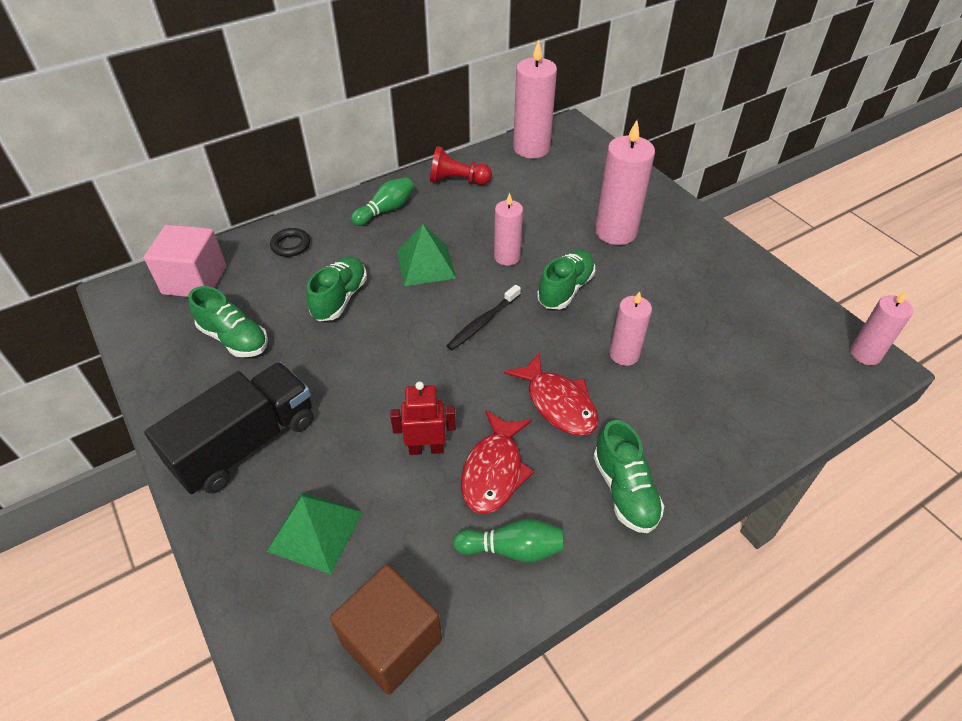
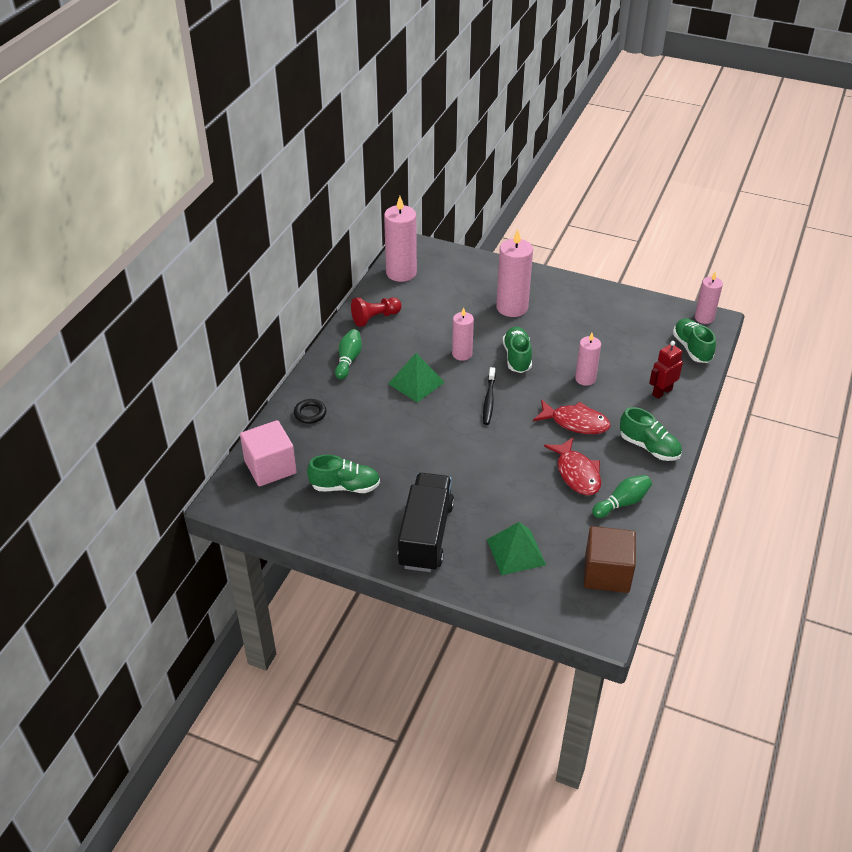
camera: 35 degrees left, 5 degrees down
green shoe [306,256,367,321] -> green shoe moved to [673,318,716,363]
red robot [390,381,456,455] -> red robot moved to [649,341,683,399]

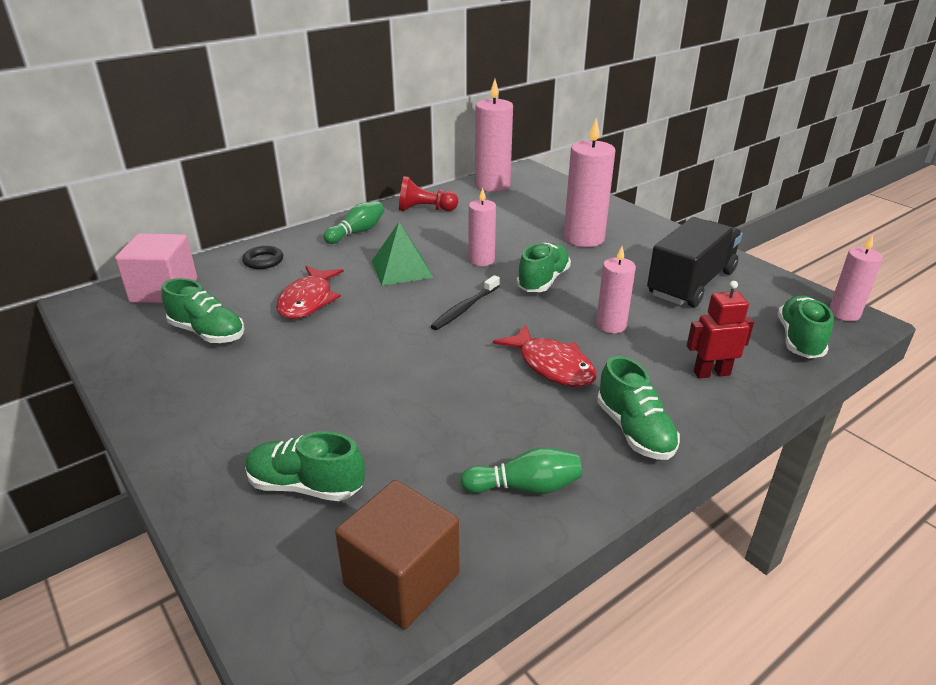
camera: 30 degrees right, 10 degrees down
black truck [397,473,454,572] -> black truck moved to [647,217,743,308]
green pyramid [487,522,546,575] -> green shoe [245,431,365,501]
red fish [544,437,601,495] -> red fish moved to [276,266,344,319]

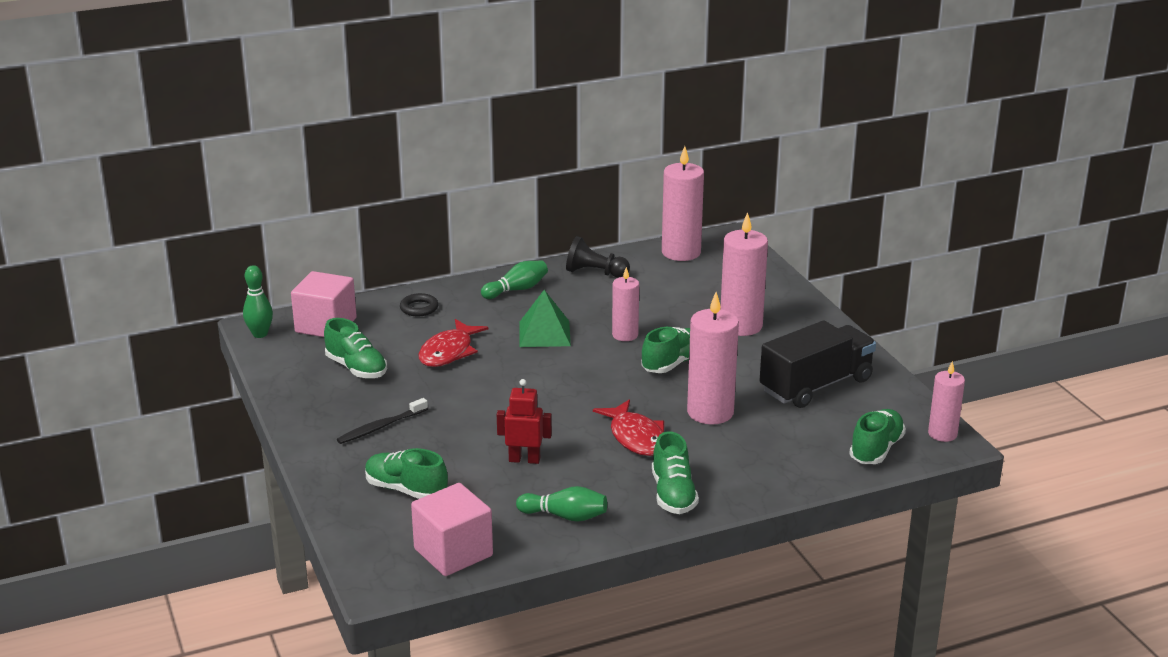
camera: 15 degrees right, 5 degrees down
brown cube [335,480,460,629] -> pink cube [411,483,493,576]
red pawn [399,176,458,211] -> black pawn [566,236,630,278]
black toothbrush [431,275,500,330] -> black toothbrush moved to [337,398,428,444]
pink candle [596,246,636,334] -> pink candle [687,292,739,425], size x1.65
red robot [687,281,754,378] -> red robot moved to [497,379,552,464]
none -> green bowling pin [243,265,273,338]

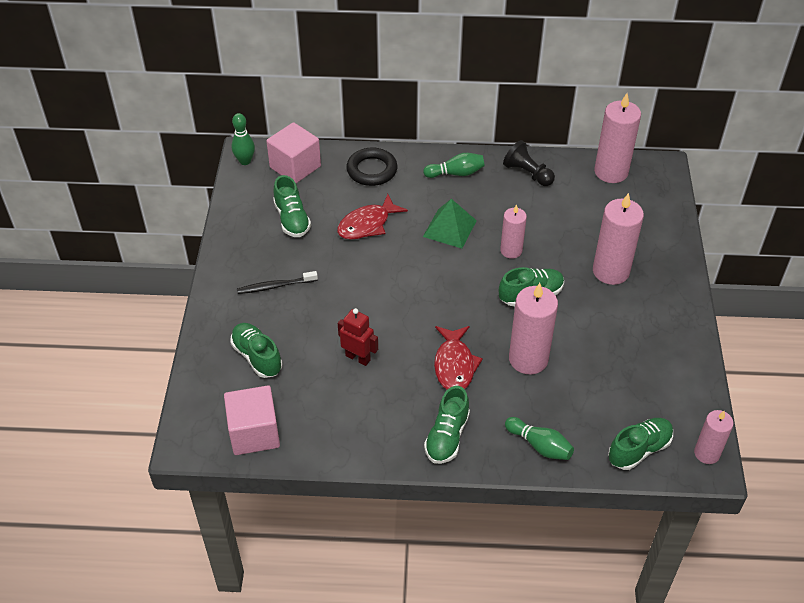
camera: 25 degrees right, 20 degrees up
black ring [400,293,439,316] -> black ring [346,148,397,186], size x1.62
green bowling pin [516,486,607,522] -> green bowling pin moved to [505,417,574,460]
black truck [760,320,876,408] -> none

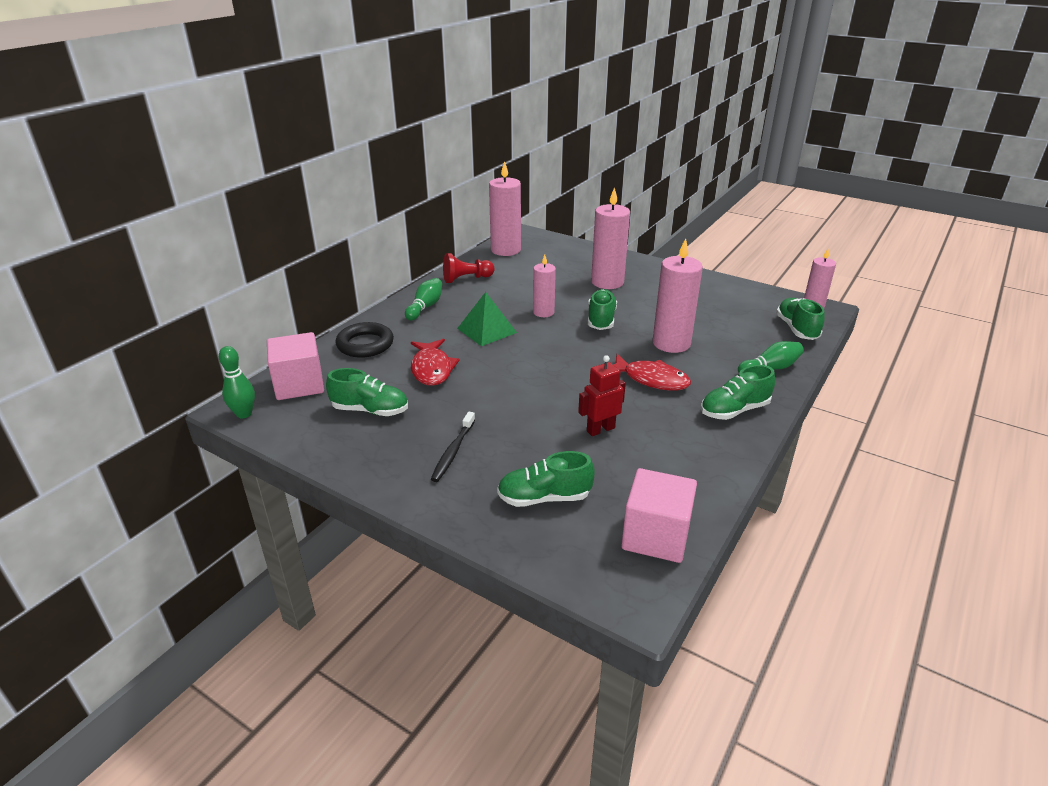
camera: 60 degrees left, 15 degrees down
green shoe [424,386,470,464] -> green shoe turned 105 degrees clockwise [701,365,775,420]
black pawn [503,140,555,186] -> red pawn [443,253,494,283]

